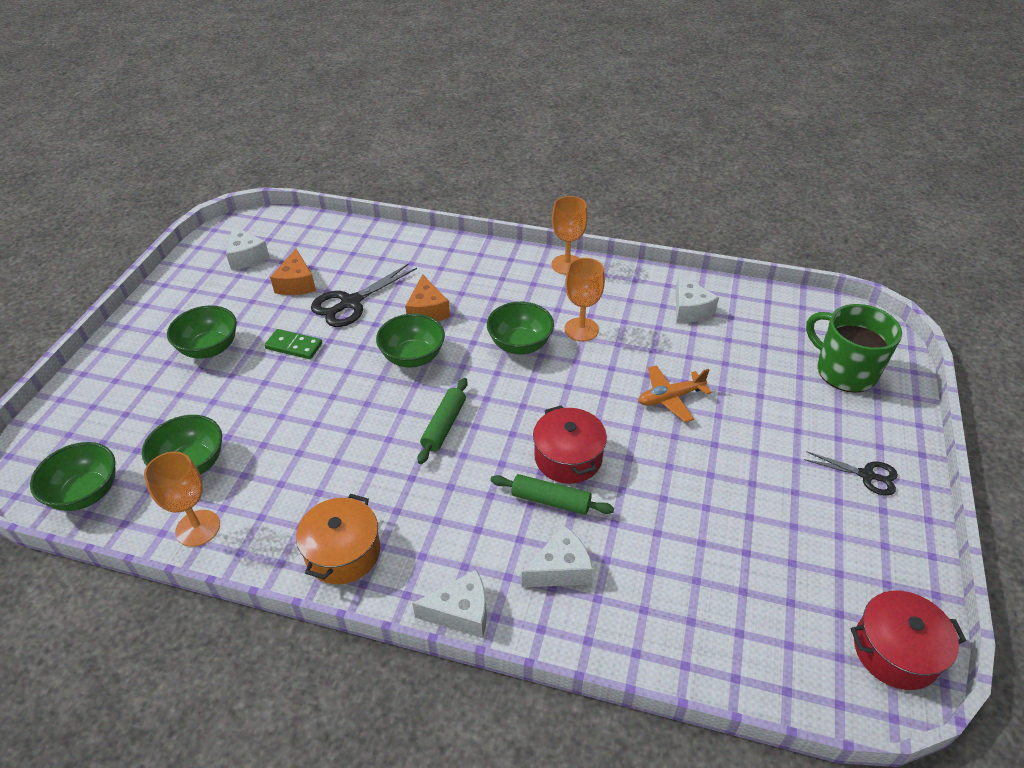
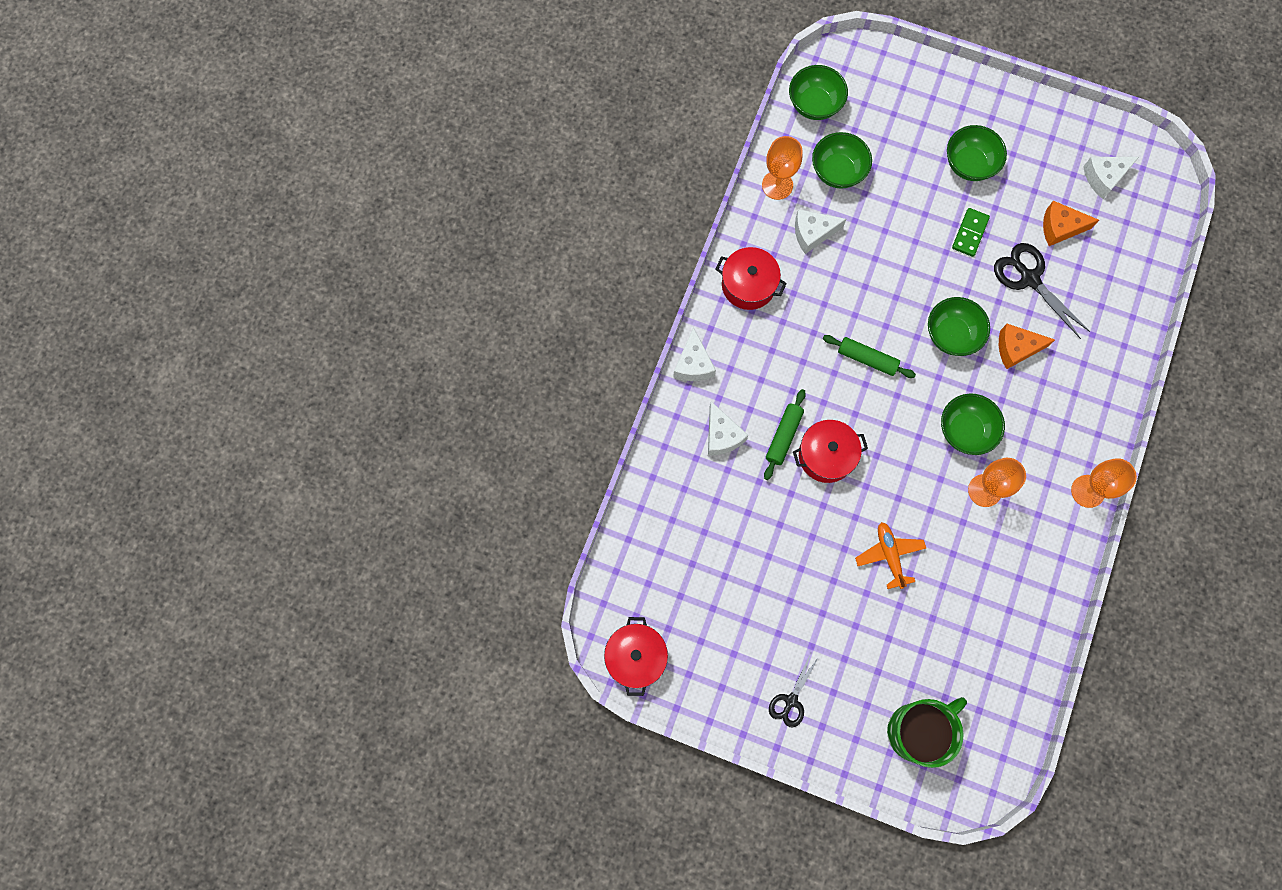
camera: 95 degrees right, 30 degrees up
orange pot [296,494,380,584] -> red pot [716,247,787,310]
white cheese [676,273,719,323] -> white cheese moved to [795,209,846,254]

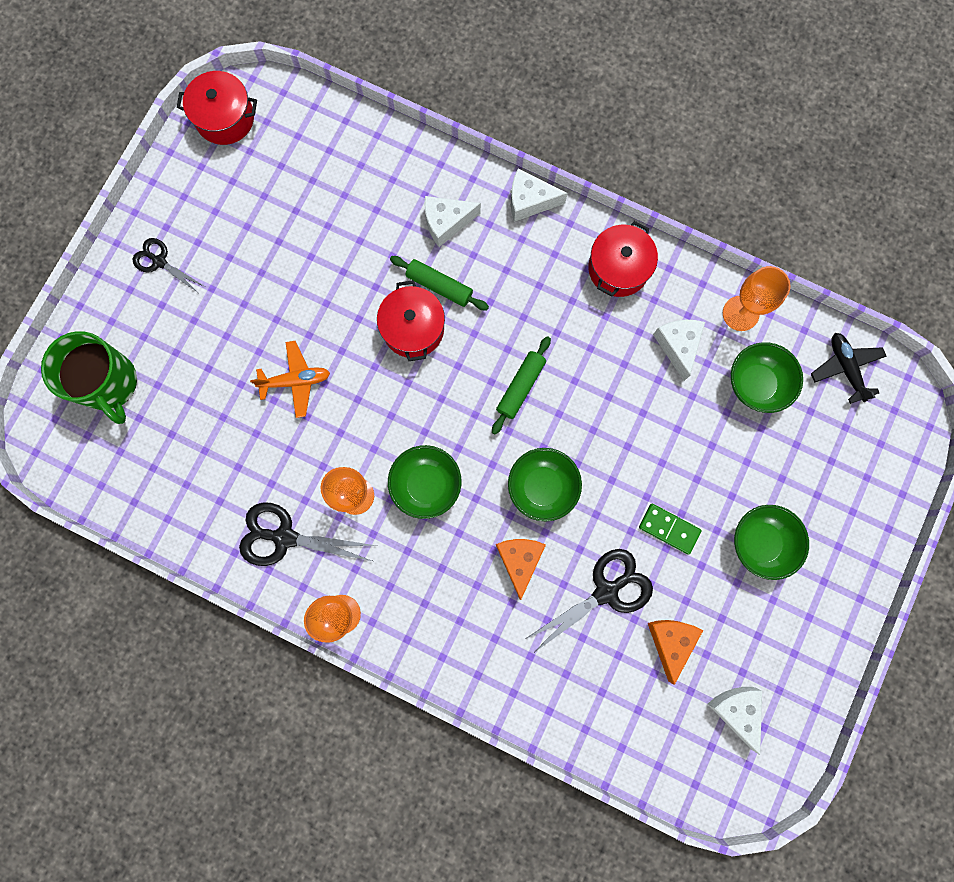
camera: 95 degrees right, 5 degrees up
green bowl [789,65,848,120] -> black plane [811,333,887,404]
none -> black scissors [239,502,377,566]

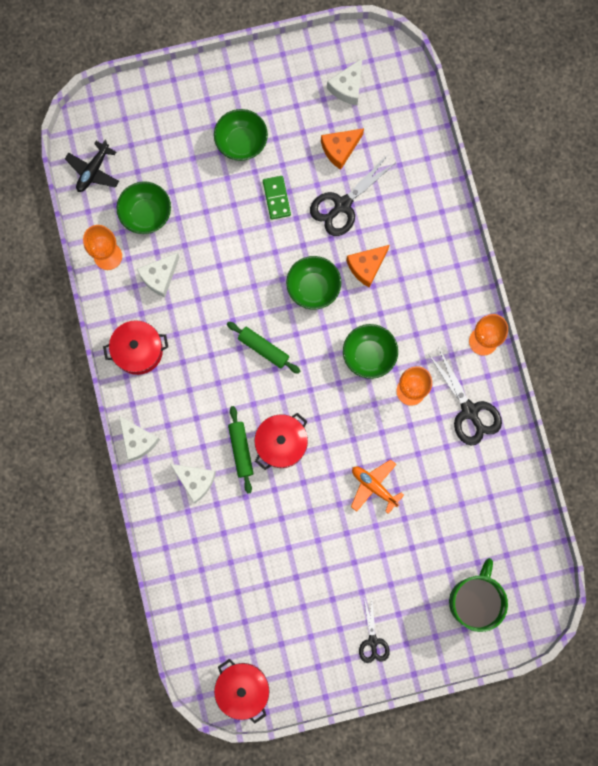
camera: 130 degrees left, 0 degrees up
green rolling pin [492,336,551,435] -> green rolling pin turned 45 degrees clockwise [227,322,300,374]
black scissors [526,549,653,652] -> black scissors turned 60 degrees counterclockwise [310,156,395,236]

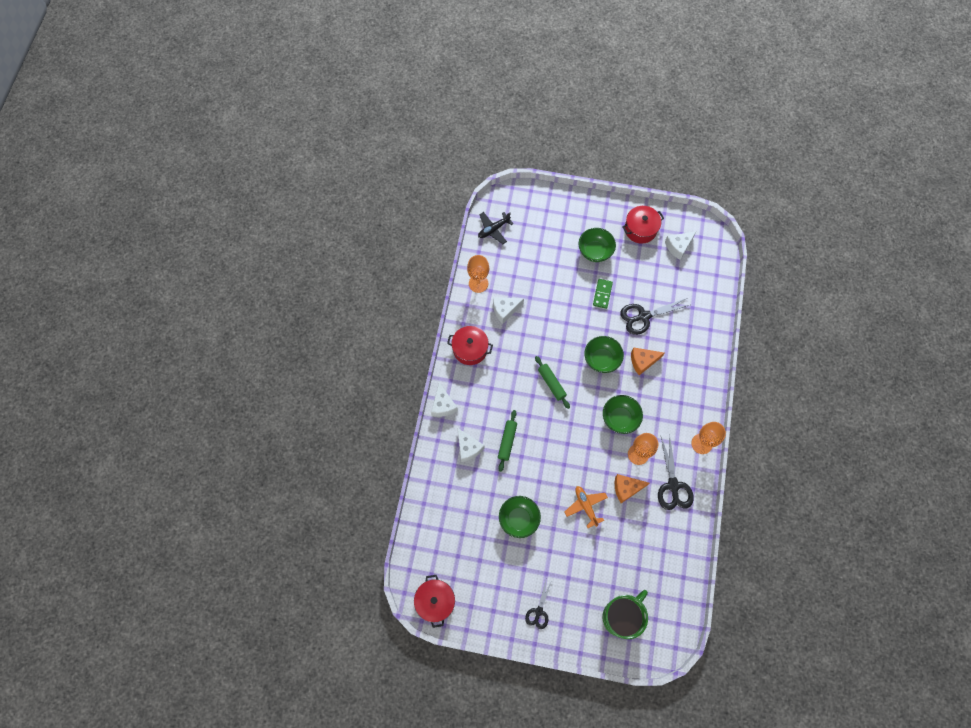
camera: 25 degrees right, 10 degrees down
green bowl [116,181,171,234] -> green bowl moved to [499,496,541,538]
red pot [254,413,308,470] -> red pot moved to [623,206,664,244]
orange cheese [321,128,364,170] -> orange cheese moved to [615,474,650,503]

